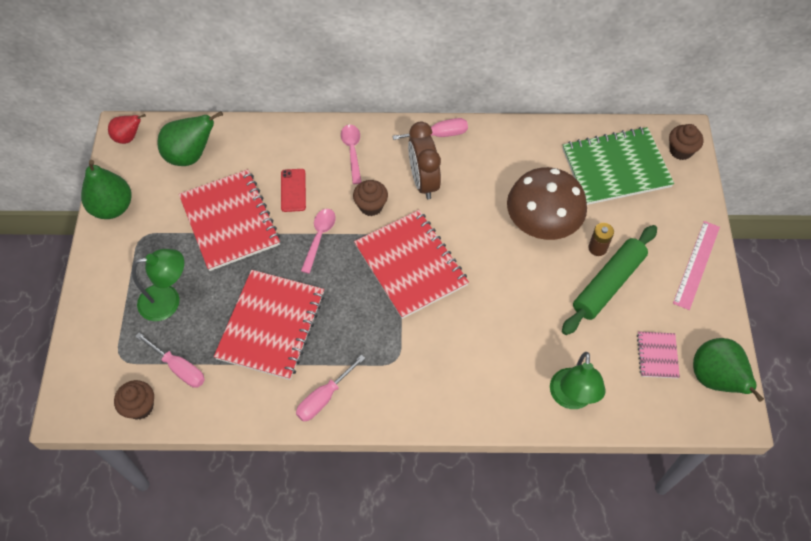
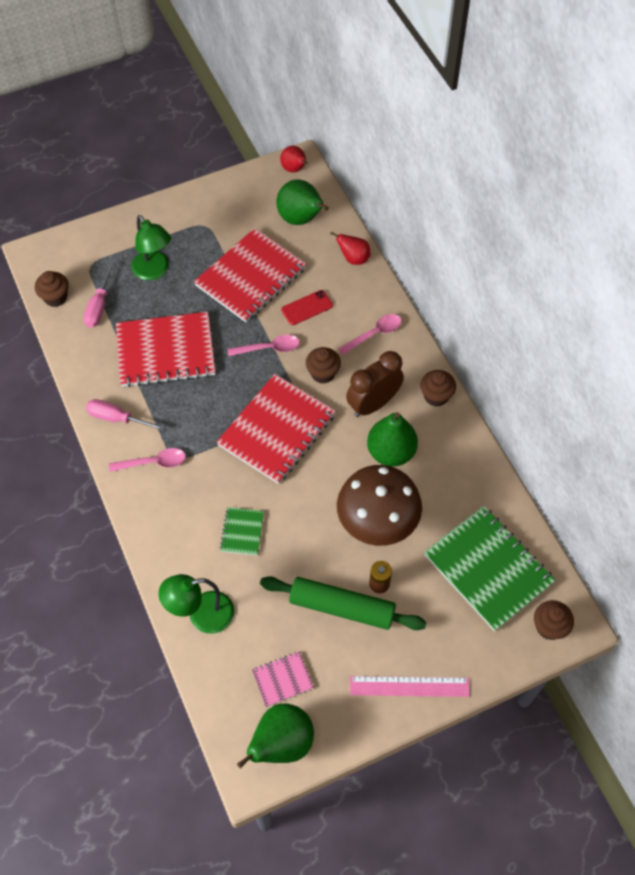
camera: 65 degrees right, 0 degrees up
green pear [81,160,132,219] -> green pear moved to [367,412,418,466]
pink screwdriver [392,118,468,140] -> brown cupcake [420,370,456,407]
none -> pink spoon [109,448,186,472]
none -> green notebook [220,507,264,556]
none -> red pear [330,232,371,265]

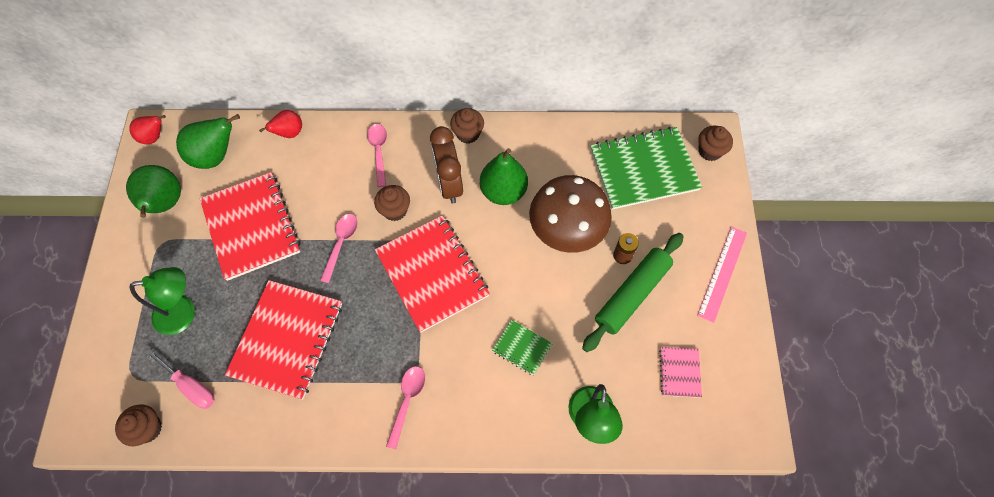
camera: 65 degrees left, 5 degrees up
pink screwdriver [86,399,165,431] -> none
green pear [237,704,314,768] -> green pear moved to [126,165,181,218]
red phone [281,290,333,325] -> none

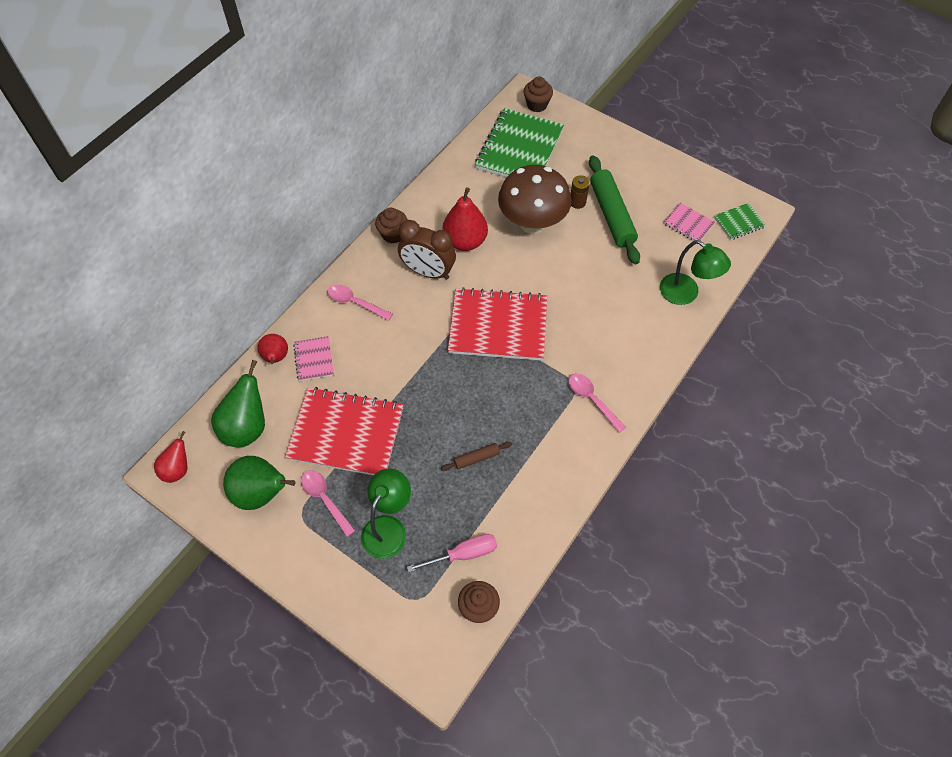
camera: 55 degrees left, 5 degrees down
red notebook [225,280,342,399] -> brown rolling pin [441,442,512,471]
pink spoon [320,214,358,283] -> pink spoon moved to [301,470,355,537]
brown cupcake [374,185,410,221] -> none
green pear [480,148,528,205] -> red pear [442,187,488,251]
green notebook [492,320,553,376] -> green notebook moved to [714,203,766,240]
pink ruler [697,226,747,323] -> none
none -> pink notebook [293,336,334,381]

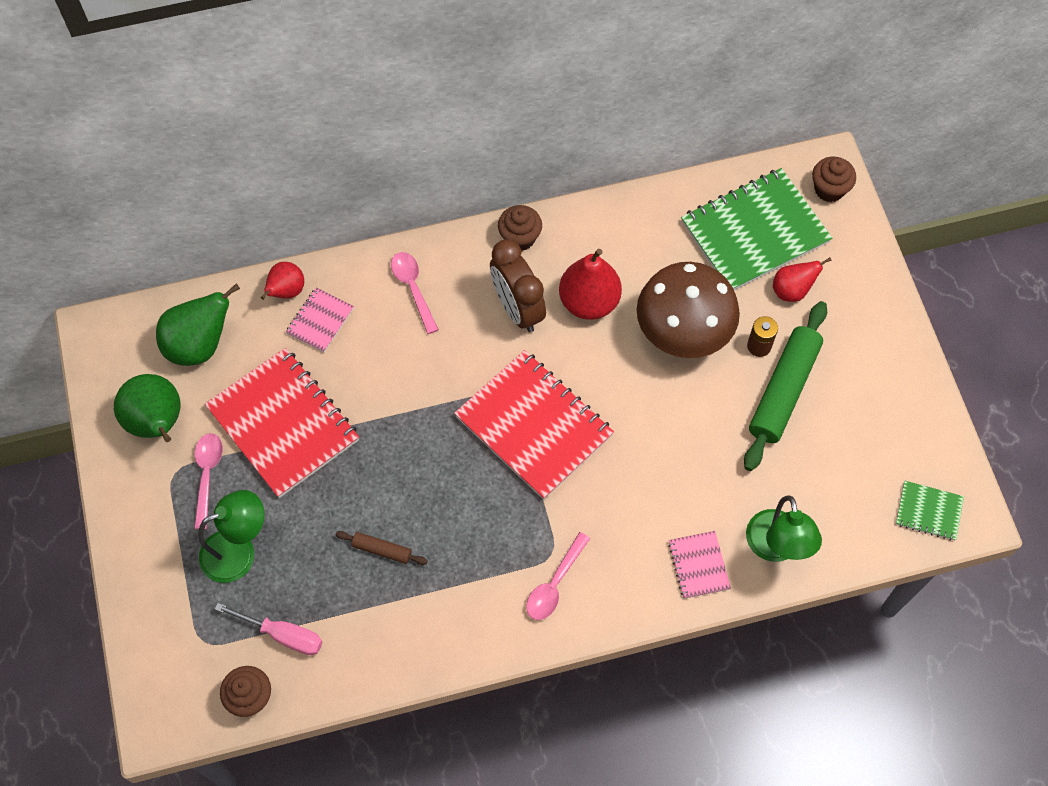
camera: 40 degrees right, 5 degrees up
red pear [154,431,187,483] -> red pear moved to [773,257,832,302]
pink spoon [568,373,626,433] -> pink spoon turned 150 degrees counterclockwise [526,532,590,620]
pink notebook [663,203,715,241] -> pink notebook moved to [668,531,731,599]

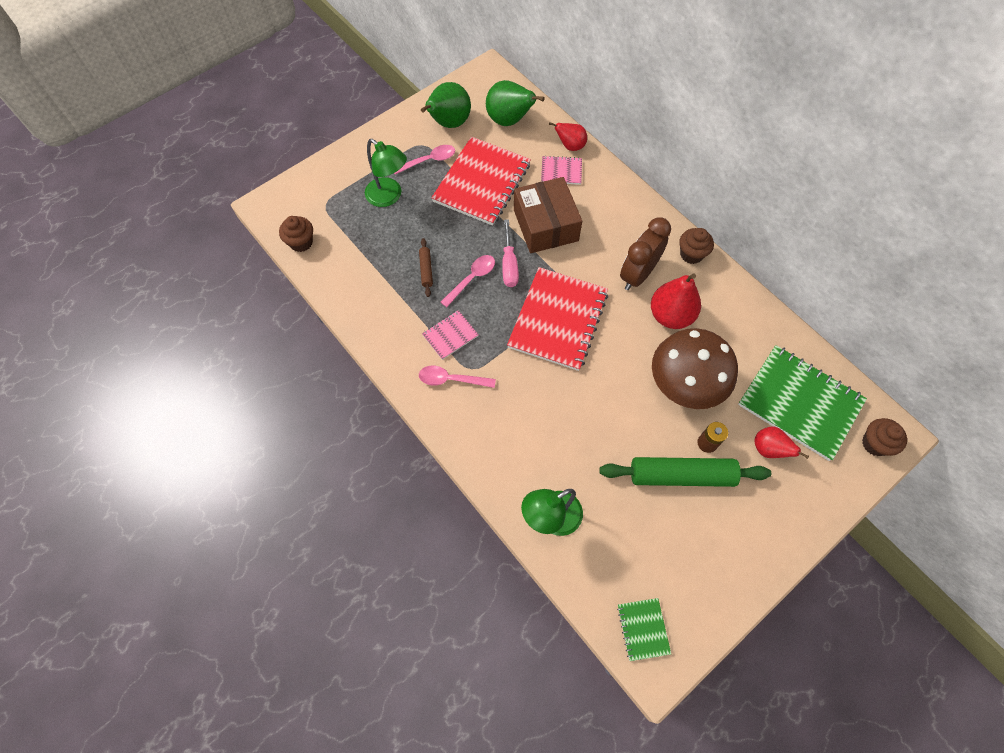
camera: 65 degrees right, 0 degrees up
pink screwdriver [215,603,322,655] -> pink screwdriver moved to [502,219,519,287]
pink spoon [391,252,439,334] -> pink spoon moved to [441,255,495,307]
pink notebook [668,531,731,599] -> pink notebook moved to [422,310,479,360]
none -> brown box [514,177,582,253]

